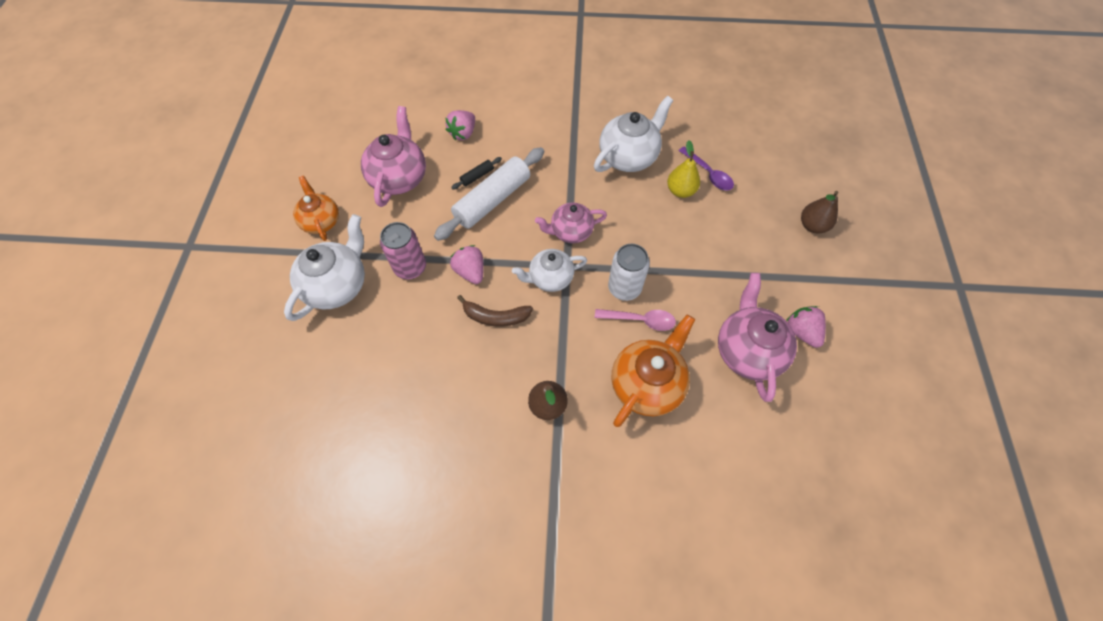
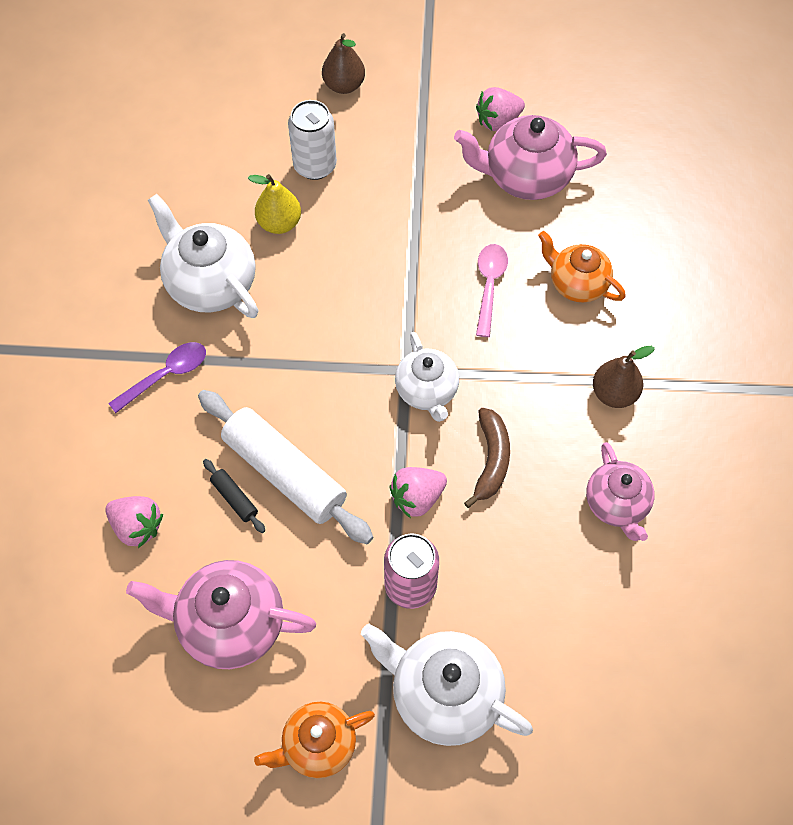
camera: 90 degrees left, 0 degrees up
pink teapot [535,202,607,243] -> pink teapot moved to [586,442,655,541]
white can [608,244,650,301] -> white can moved to [288,100,337,180]
orange teapot [612,315,695,427] -> orange teapot [538,231,626,303], size x0.66
purple spoon [678,146,734,190] -> purple spoon moved to [108,342,206,413]

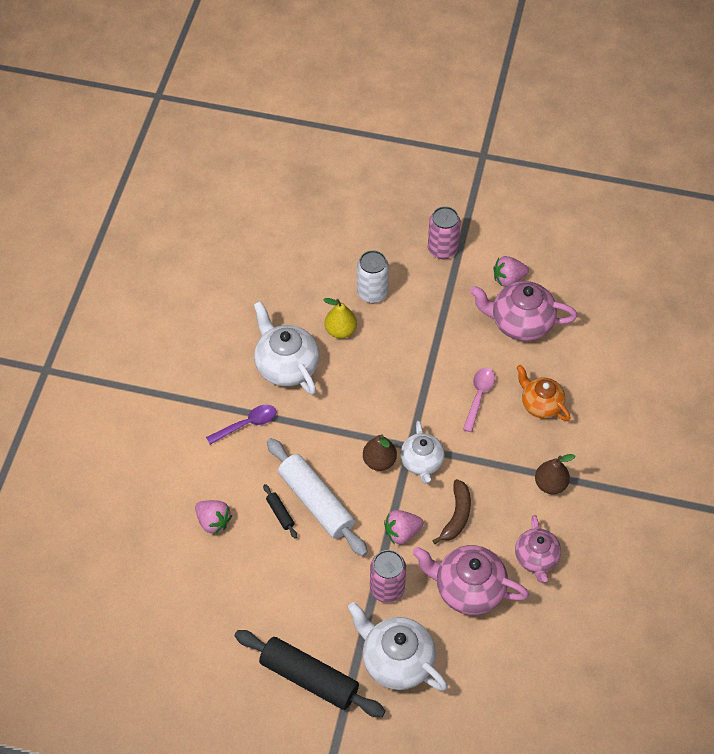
camera: 10 degrees right, 5 degrees down
pink teapot [126,560,316,669] -> pink teapot moved to [412,545,529,615]
orange teapot [254,702,375,778] -> black rolling pin [235,630,385,717]
brown pear [322,33,365,94] -> brown pear moved to [363,434,397,471]
none -> pink can [428,206,461,259]

